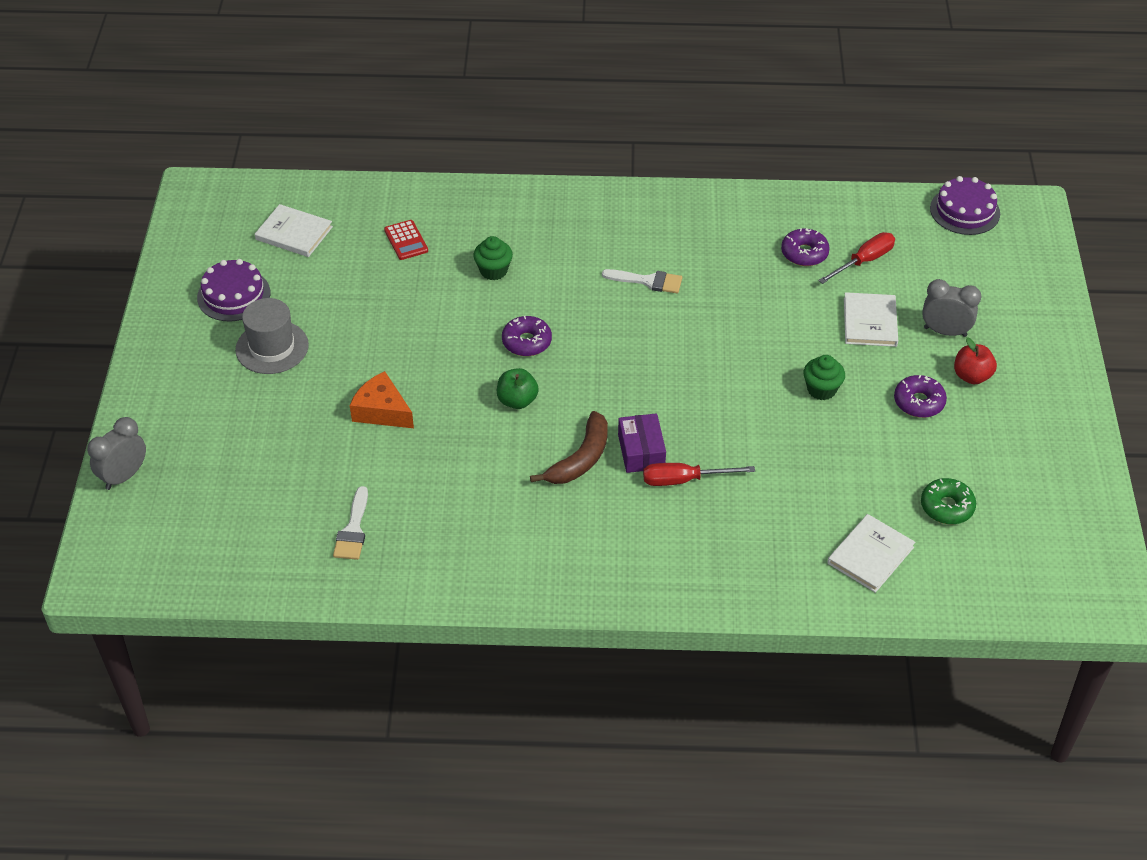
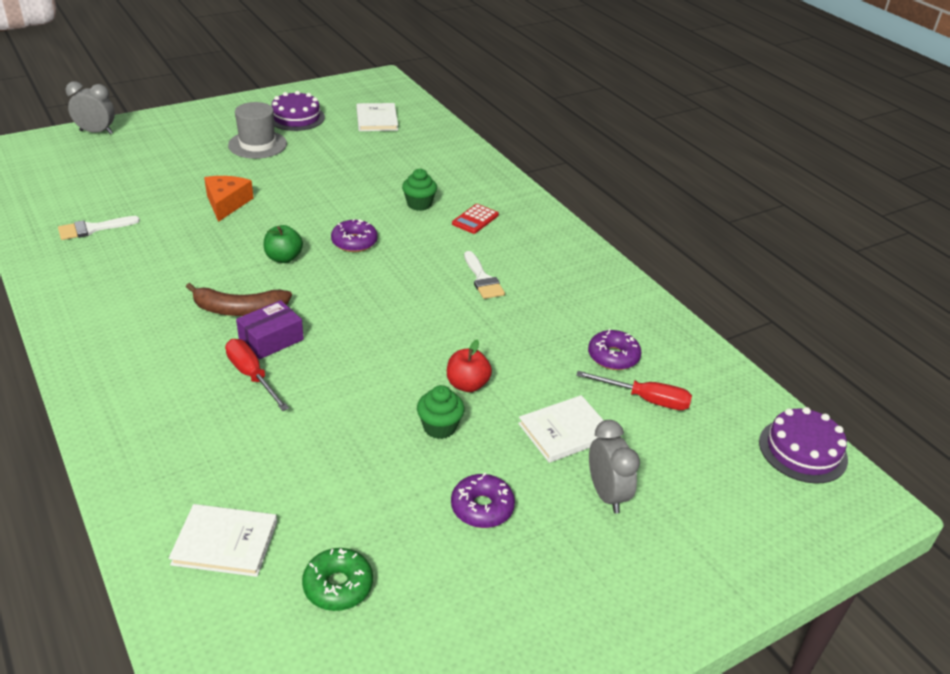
camera: 55 degrees right, 10 degrees down
red calculator [384,220,428,260] -> red calculator moved to [452,204,499,234]
red apple [954,337,997,384] -> red apple moved to [447,340,492,392]

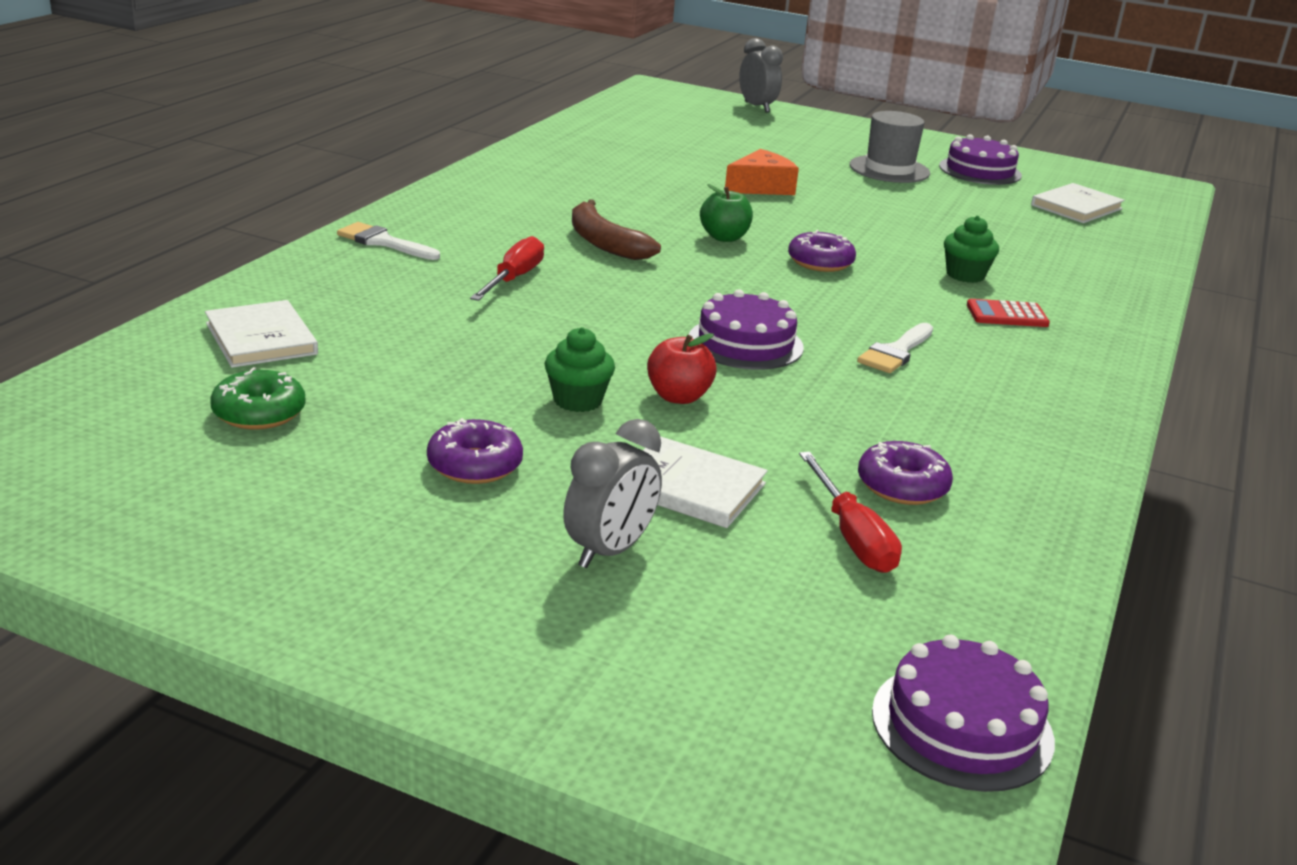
camera: 55 degrees right, 10 degrees down
white brush [58,216,140,240] -> white brush moved to [337,222,440,260]
purple box [236,300,304,360] -> none
none -> purple cake [689,289,804,370]

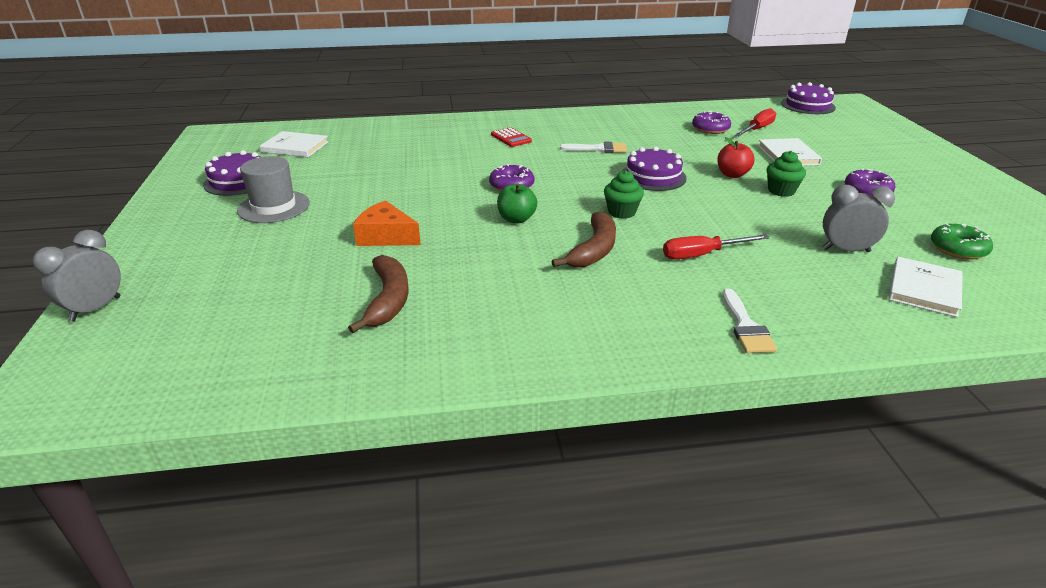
camera: 120 degrees left, 5 degrees up
grey clock [563,419,662,568] -> grey clock moved to [823,185,895,252]
green cupcake [944,216,999,283] -> green cupcake moved to [604,170,644,219]
none -> brown banana [348,255,409,333]

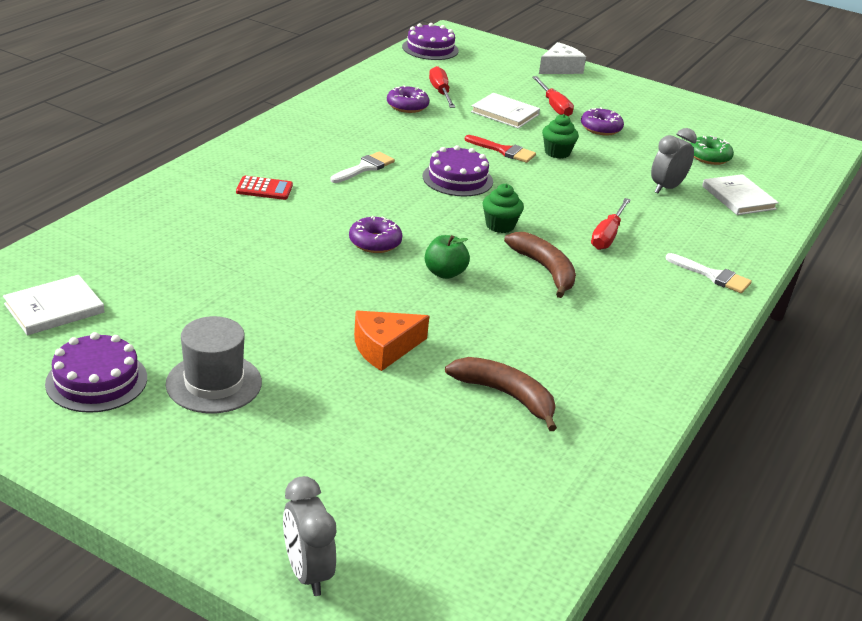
camera: 55 degrees left, 0 degrees up
red apple [717,137,755,178] -> red brush [465,135,536,163]
none -> red screwdriver [532,76,574,116]
none -> white cheese [539,42,586,74]

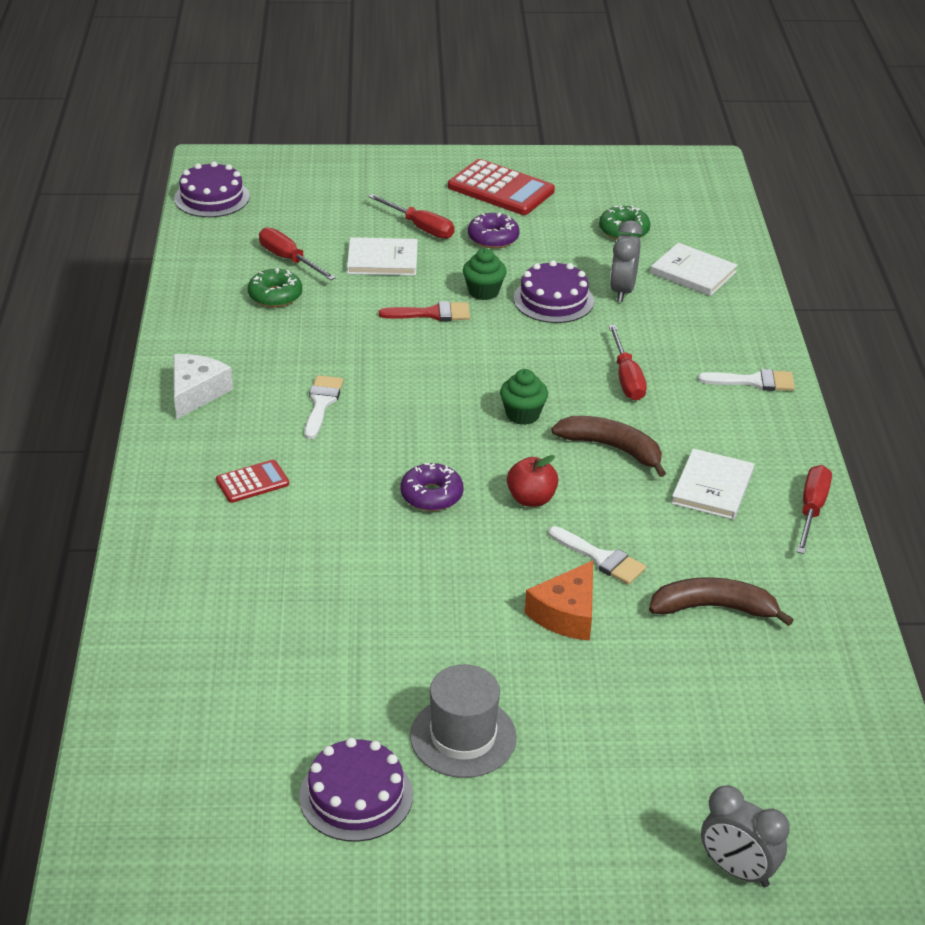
camera: 30 degrees left, 5 degrees up
white book [3,275,104,335] -> white book moved to [671,448,754,520]
purple donut [387,85,429,113] -> green donut [248,268,302,307]
purple cake [422,145,493,197] -> purple cake moved to [513,260,594,323]
green apple [425,235,470,279] -> red apple [507,455,558,507]
white cheese [539,42,586,74] -> white cheese moved to [173,354,233,419]
none -> red calculator [448,159,555,215]
none -> white brush [548,526,646,585]
none -> red screwdriver [796,465,832,554]

